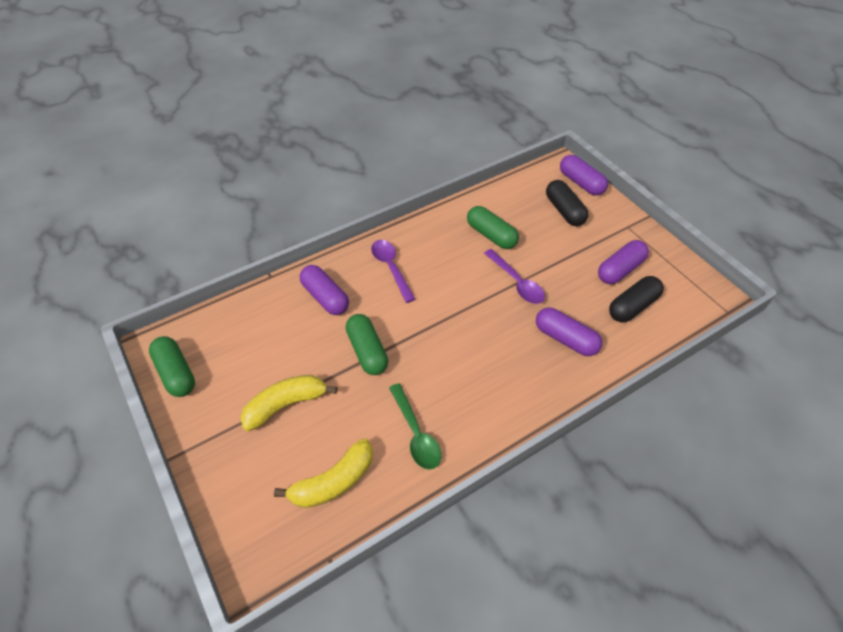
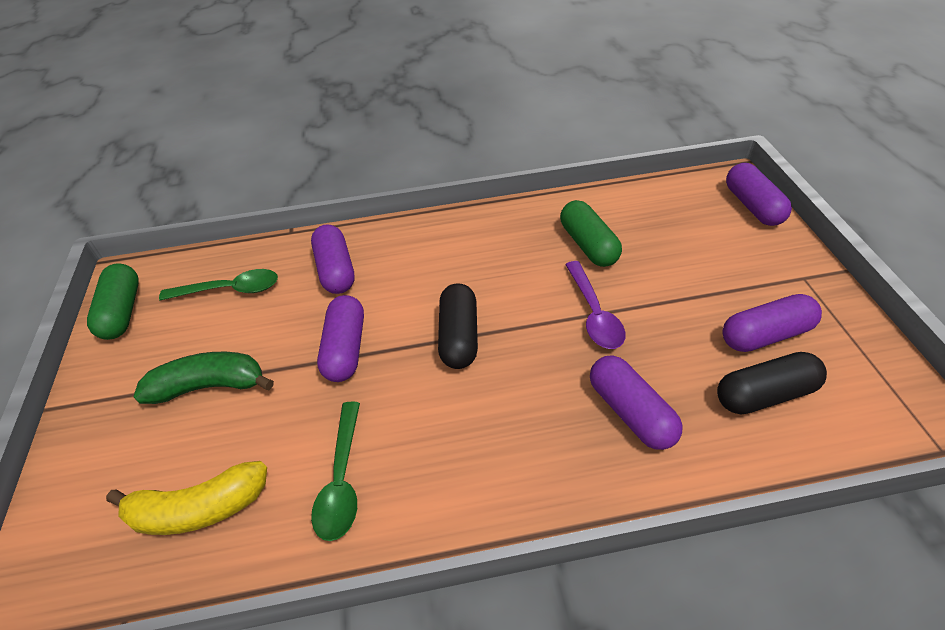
camera: 25 degrees right, 5 degrees down
yellow banana [241,375,337,431] -> green banana [133,352,274,404]
green capsule [346,314,388,375] -> purple capsule [317,295,364,382]
purple spoon [371,240,415,303] -> none
black capsule [546,180,589,226] -> black capsule moved to [438,283,478,369]
none -> green spoon [159,269,278,300]

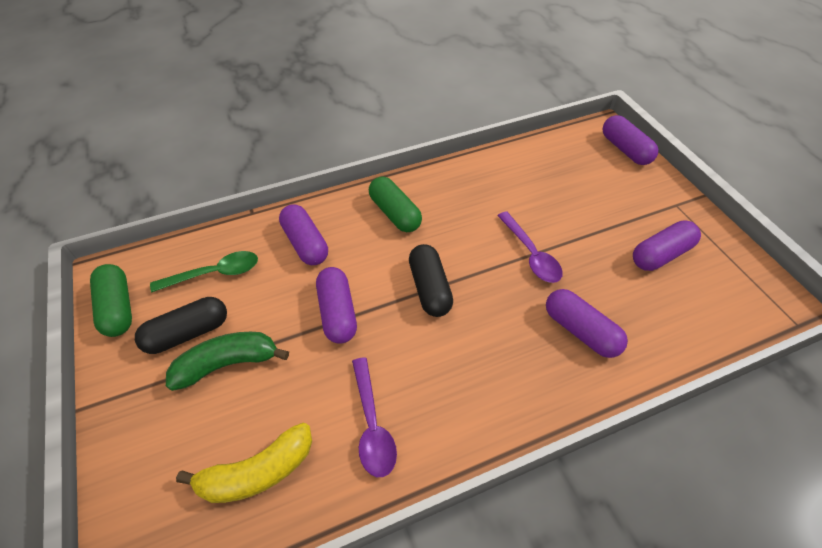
camera: 15 degrees left, 5 degrees up
green spoon [311,402,360,541] -> purple spoon [352,357,397,477]
green capsule [560,200,622,267] -> green capsule moved to [369,177,422,232]
black capsule [717,352,827,414] -> black capsule moved to [135,297,227,354]

